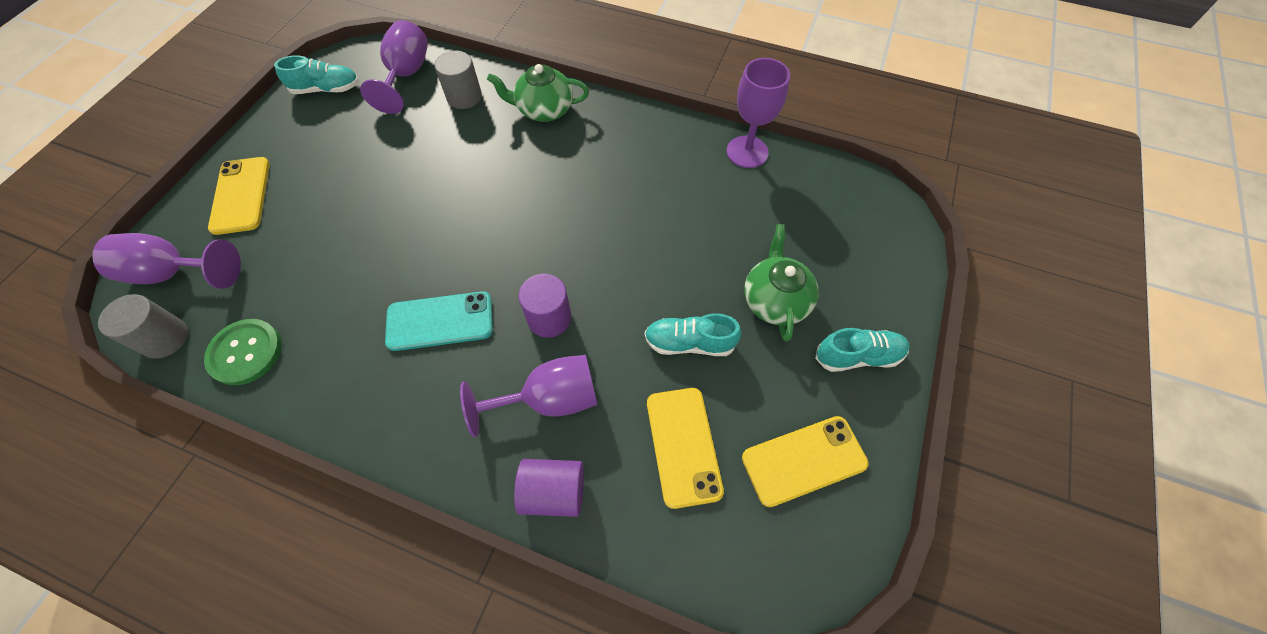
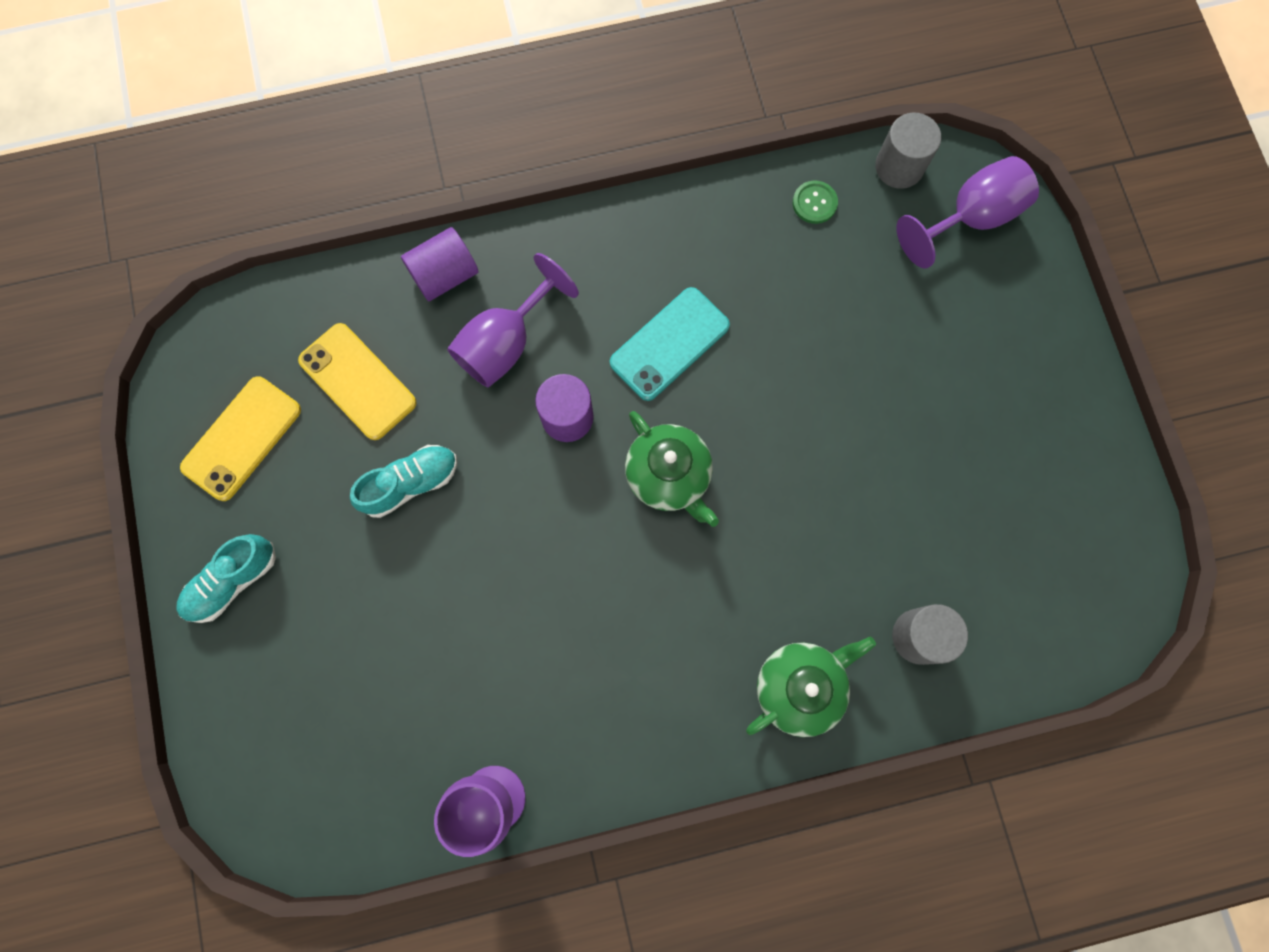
camera: 145 degrees right, 15 degrees up
green button [204,319,282,385] -> green button [793,181,838,224], size x0.59
yellow phone [208,157,270,235] -> none
turquoise shoe [274,55,359,94] -> none
purple goblet [360,20,428,114] -> none
green teapot [744,224,819,341] -> green teapot moved to [625,411,719,527]

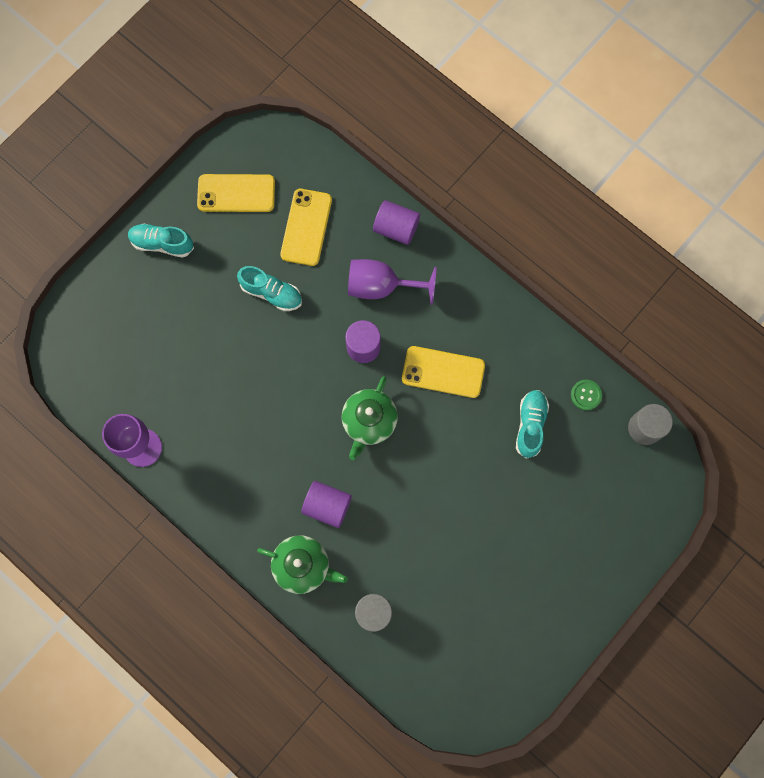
camera: 55 degrees right, 0 degrees up
turquoise phone [610,287,730,401] -> yellow phone [402,346,485,398]
purple goblet [897,156,1039,268] -> none
none -> purple cylinder [301,481,352,528]
none -> turquoise shoe [516,390,549,459]

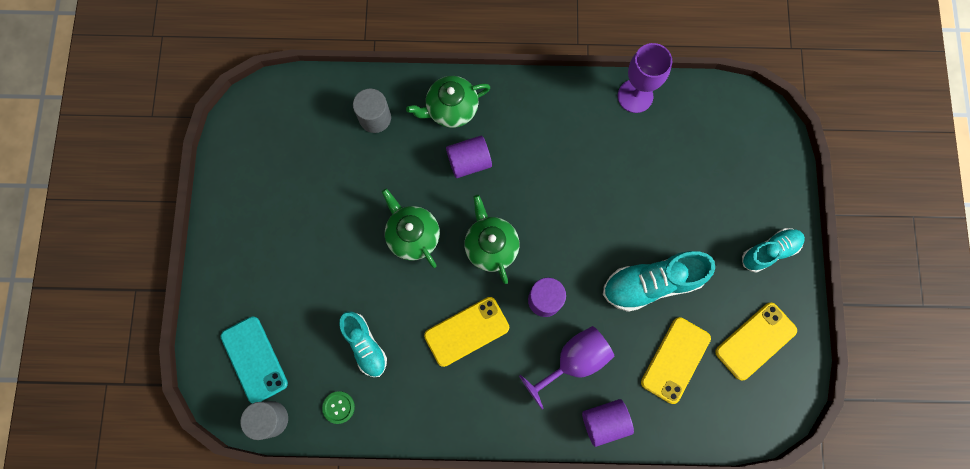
camera: 140 degrees right, 0 degrees up
turquoise shoe [237,266,302,311] -> turquoise shoe [603,251,715,312], size x1.55
yellow phone [280,189,332,266] -> yellow phone turned 60 degrees clockwise [641,317,711,404]
none -> turquoise phone [221,317,288,404]
none -> green teapot [382,189,440,268]

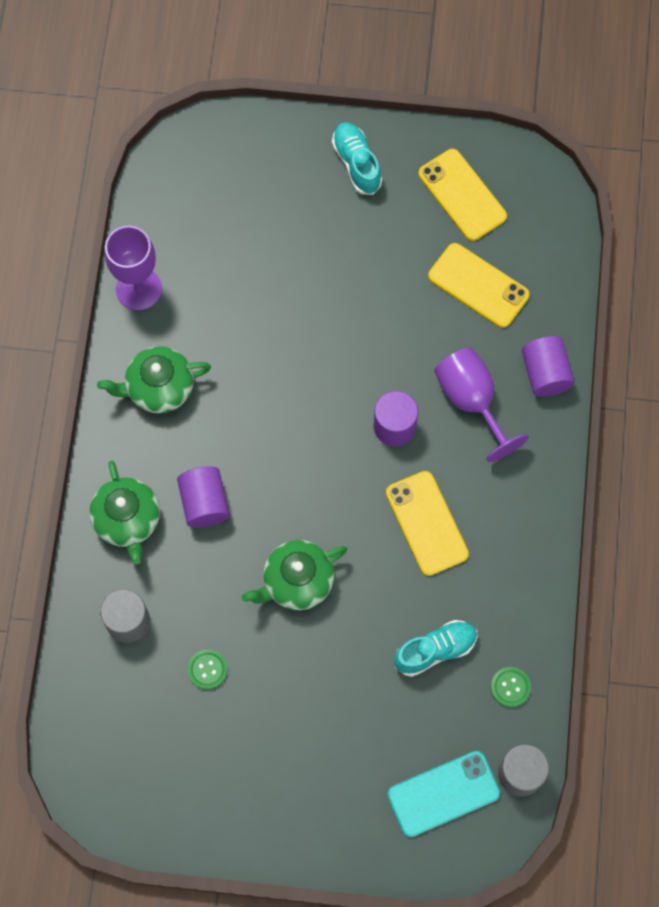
camera: 85 degrees left, 5 degrees down
green teapot [464,195,519,284] -> green teapot moved to [97,346,211,413]
turquoise shoe [603,251,715,312] -> none
none -> green button [188,649,228,690]

